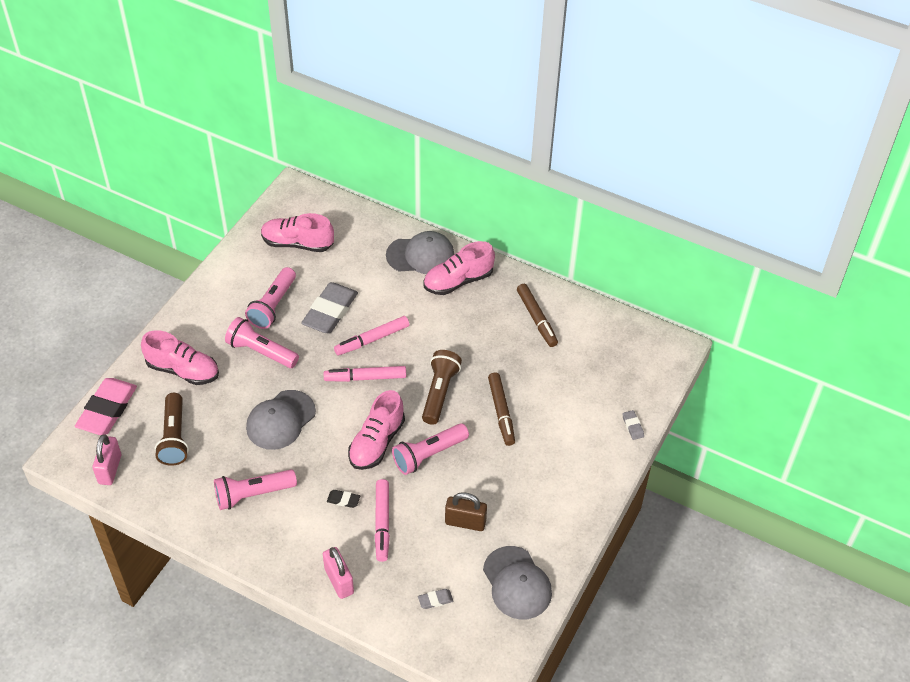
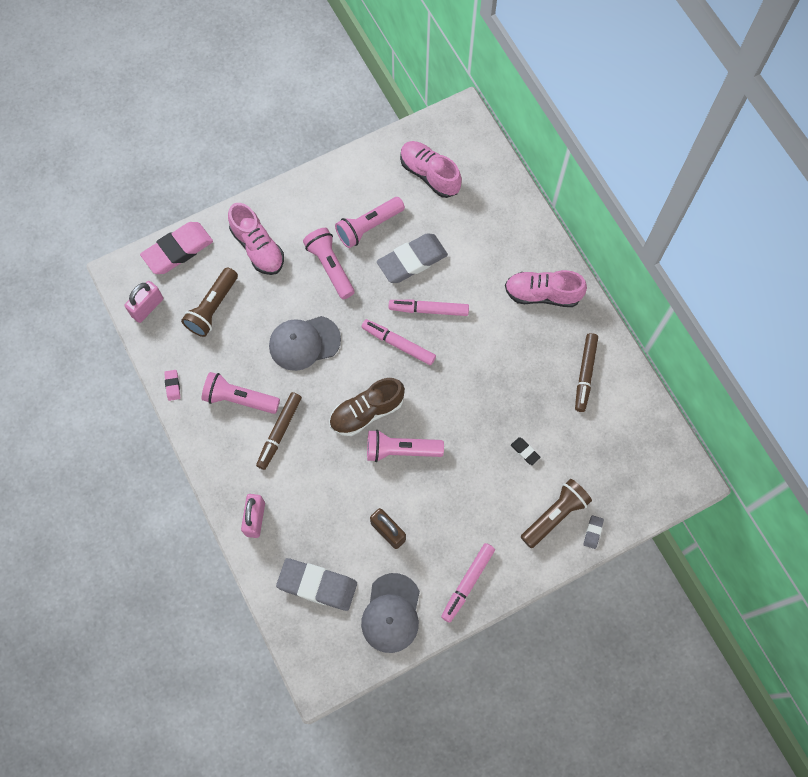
camera: 35 degrees right, 20 degrees up
black eraser [327,490,360,508] -> black eraser moved to [511,437,541,465]
pink shoe [348,390,405,470] -> brown shoe [329,378,405,436]
pink marker [375,479,390,562] -> pink marker moved to [441,543,495,623]
grey cap [386,231,454,274] -> none
grey eraser [418,589,453,609] -> grey eraser [276,558,357,611], size x2.38
brown flashlight [422,350,462,425] -> brown flashlight moved to [521,479,592,548]
brown marker [488,373,515,446] -> brown marker moved to [256,392,302,470]
none -> pink eraser [164,370,180,401]

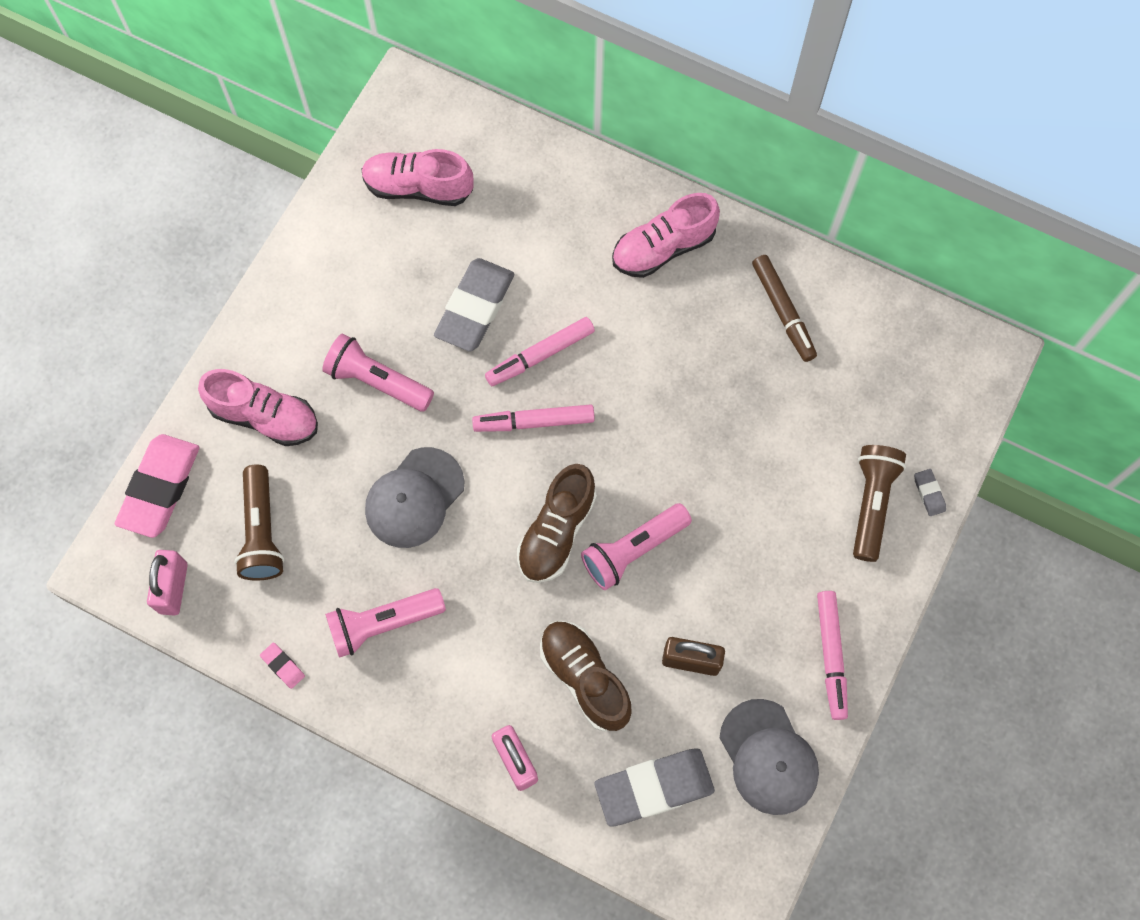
camera: 35 degrees left, 0 degrees up
brown marker [256,392,302,470] -> none
pink flashlight [335,197,405,248] -> none
black eraser [511,437,541,465] -> none
none -> brown shoe [540,621,632,732]

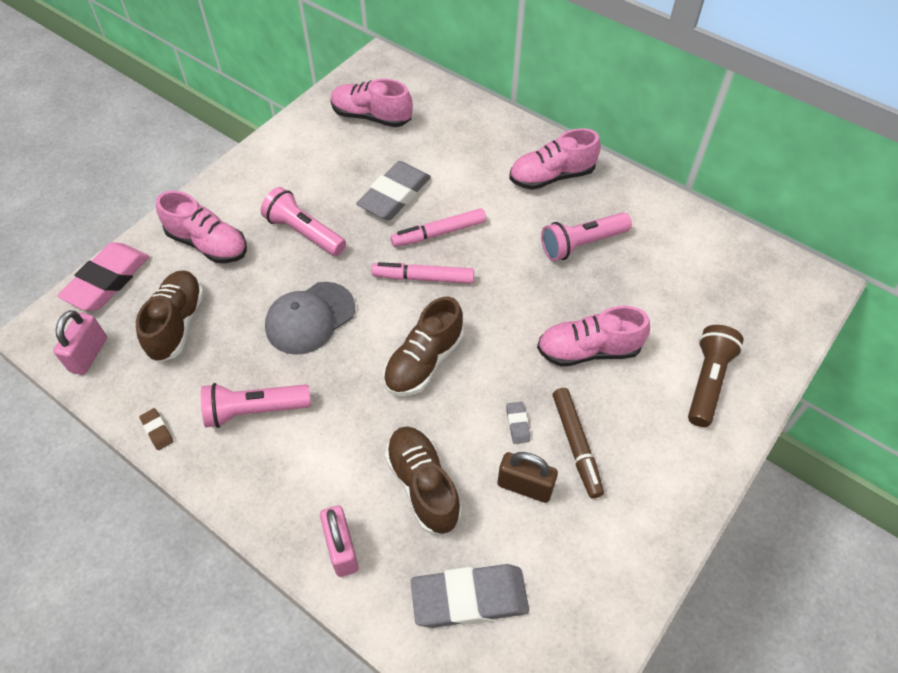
camera: 10 degrees right, 15 degrees down
brown flashlight [234,464,285,581] -> brown shoe [136,270,204,363]
pink eraser [260,642,305,689] -> brown eraser [139,408,174,450]
pink flashlight [581,503,692,590] -> pink flashlight moved to [541,212,632,261]
grey cap [720,699,819,815] -> none
brown marker [752,255,817,362] -> brown marker moved to [553,388,604,498]
pink marker [817,591,848,720] -> none
grey eraser [914,469,946,516] -> grey eraser moved to [506,402,530,444]
none -> pink shoe [537,306,650,367]

